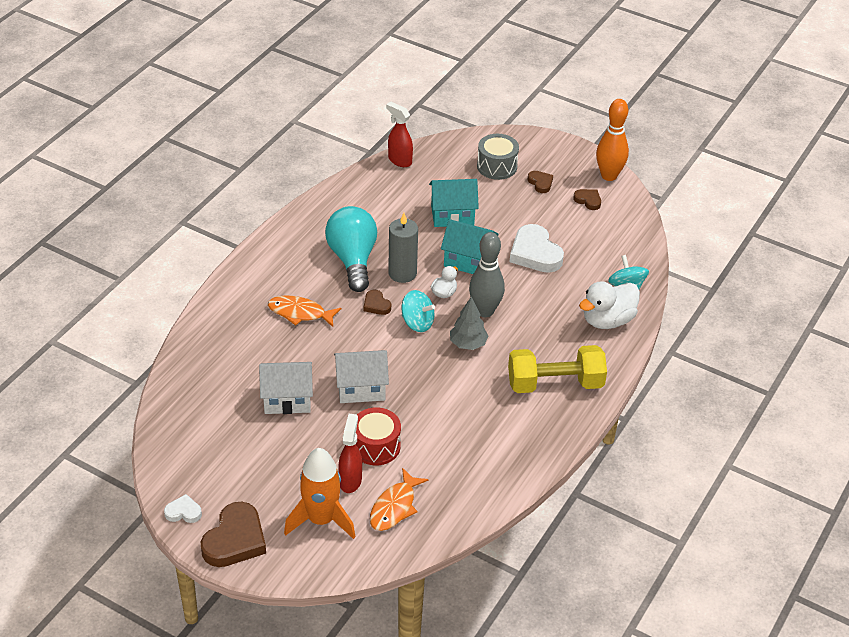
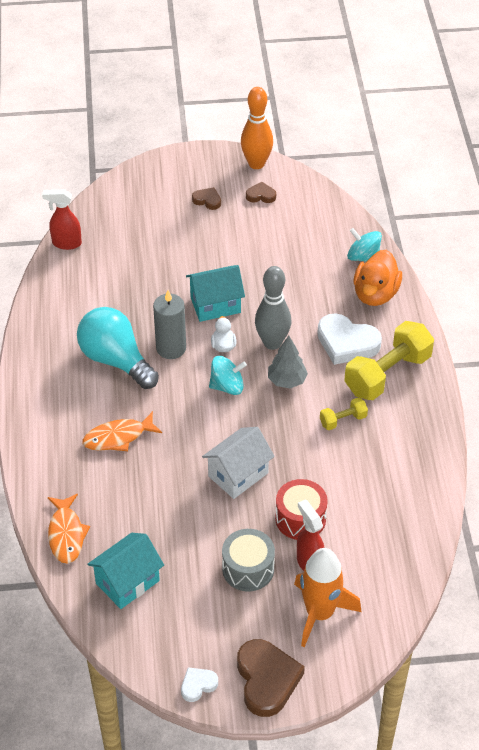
camera: 35 degrees left, 5 degrees up
white house [259,362,313,414] -> none
brown heart [364,290,391,315] -> none
orange fish [370,468,429,531] -> orange fish moved to [48,494,90,564]
turquoise house [429,179,479,227] -> turquoise house moved to [87,533,164,609]
grey drum [477,134,519,180] -> grey drum moved to [222,529,275,591]
white heart [510,224,564,273] -> white heart moved to [317,313,382,365]
white duck [579,281,640,329] -> orange duck [354,250,402,306]
none -> yellow dumbbell [320,397,368,430]

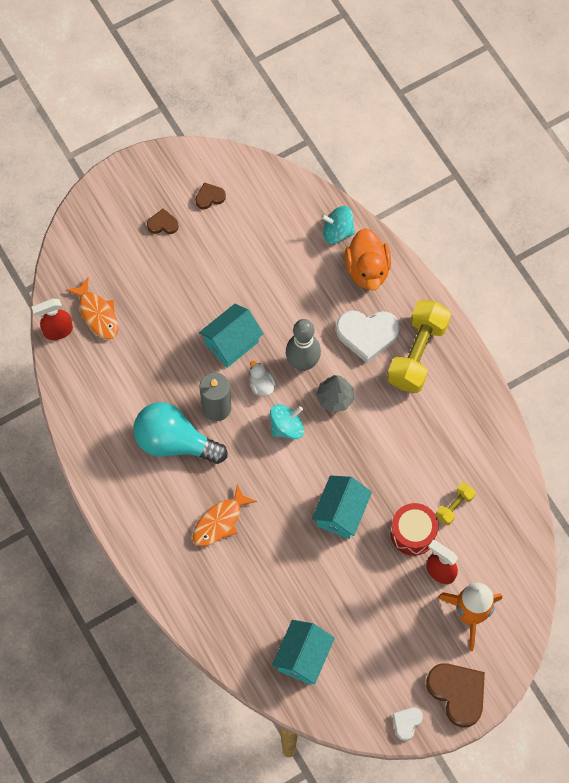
camera: 25 degrees left, 20 degrees up
orange fish [48,494,90,564] -> orange fish moved to [66,277,118,339]
white house [202,427,275,499] -> turquoise house [312,475,372,539]
grey drum [222,529,275,591] -> none
orange bowling pin [241,87,273,169] -> none
yellow dumbbell [320,397,368,430] -> yellow dumbbell moved to [436,482,476,525]

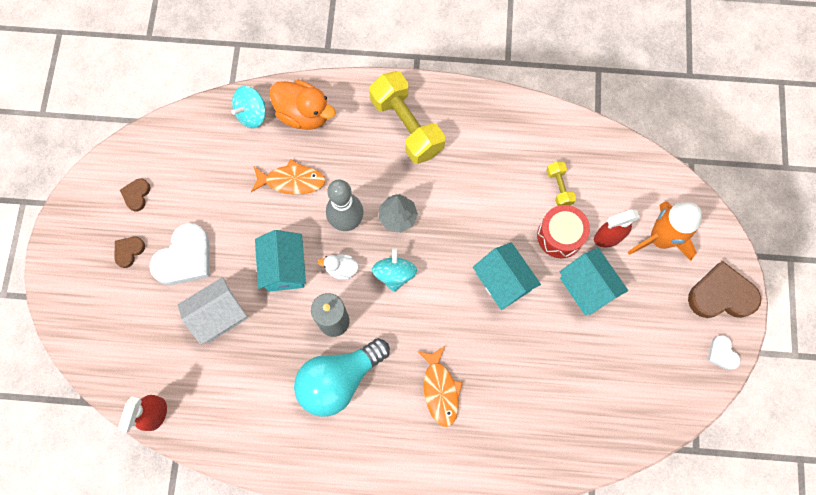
camera: 55 degrees left, 5 degrees up
orange fish [66,277,118,339] -> orange fish moved to [251,159,326,195]
turquoise house [272,620,335,685] -> turquoise house moved to [560,248,628,315]
white heart [336,310,400,363] -> white heart moved to [149,223,210,285]
none -> white house [178,277,247,345]

